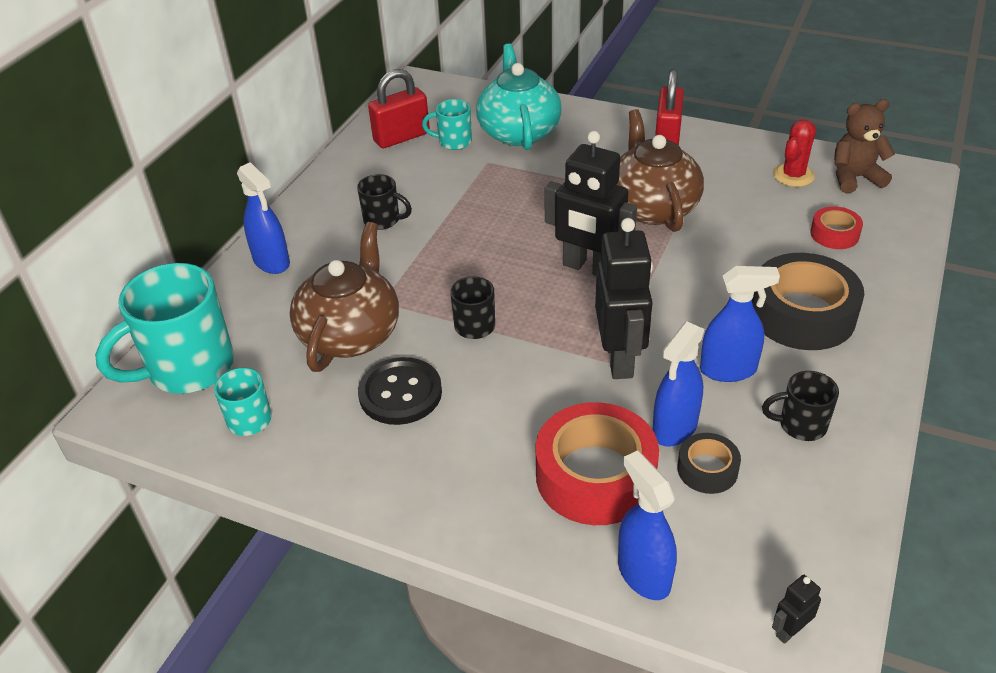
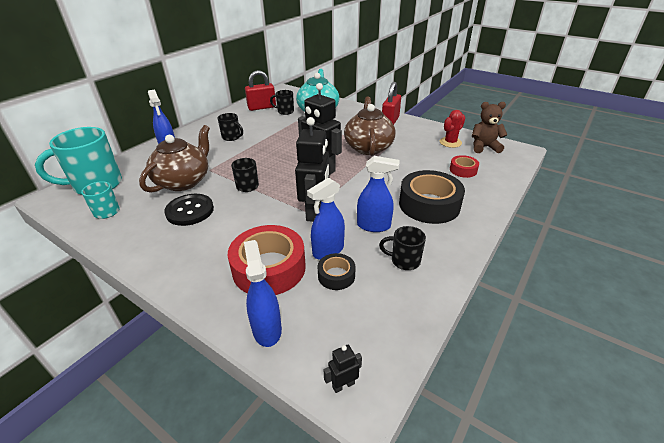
camera: 10 degrees right, 5 degrees down
turquoise mug [422,99,472,150] -> black mug [270,90,294,115]

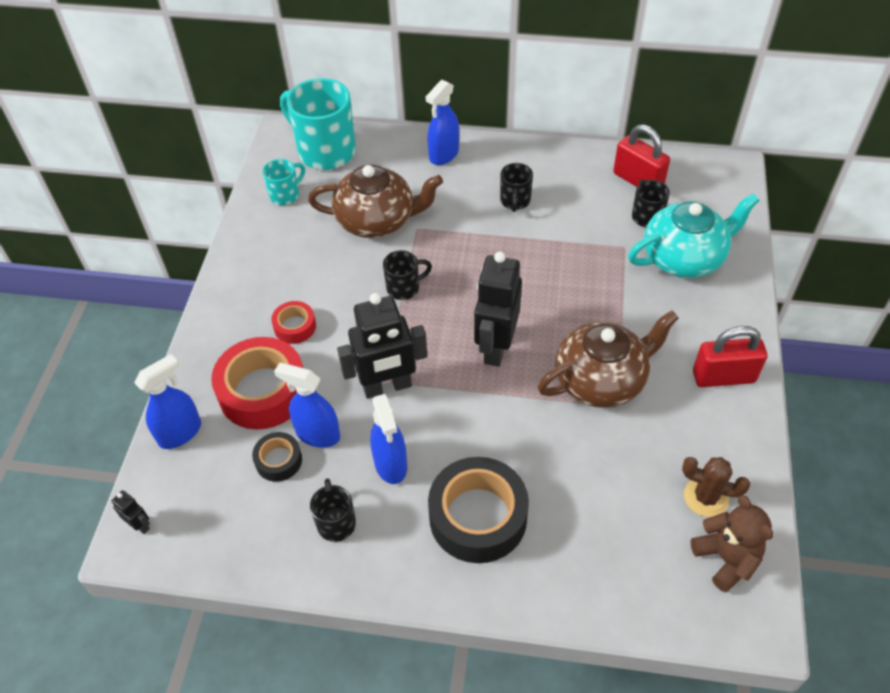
camera: 65 degrees right, 15 degrees up
black button [164,194,214,226] -> none
red cactus [440,110,465,148] -> brown cactus [682,457,750,517]
red tape [450,155,479,178] -> red tape moved to [271,301,316,344]

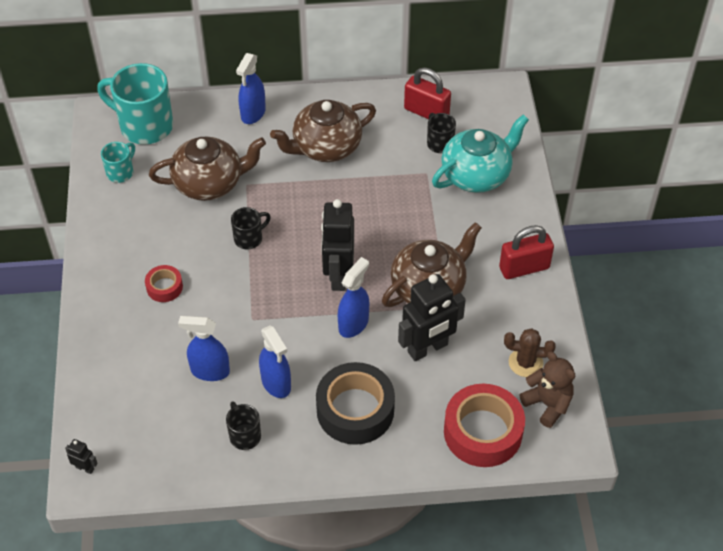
camera: 15 degrees left, 0 degrees up
blue spray bottle [134,354,201,449] -> blue spray bottle moved to [338,257,369,338]
red tape [211,337,303,429] -> red tape moved to [444,384,525,467]
black tape [252,432,302,482] -> none
black robot [337,293,427,399] -> black robot moved to [398,274,466,361]
black mug [500,163,533,212] -> brown teapot [270,100,376,162]

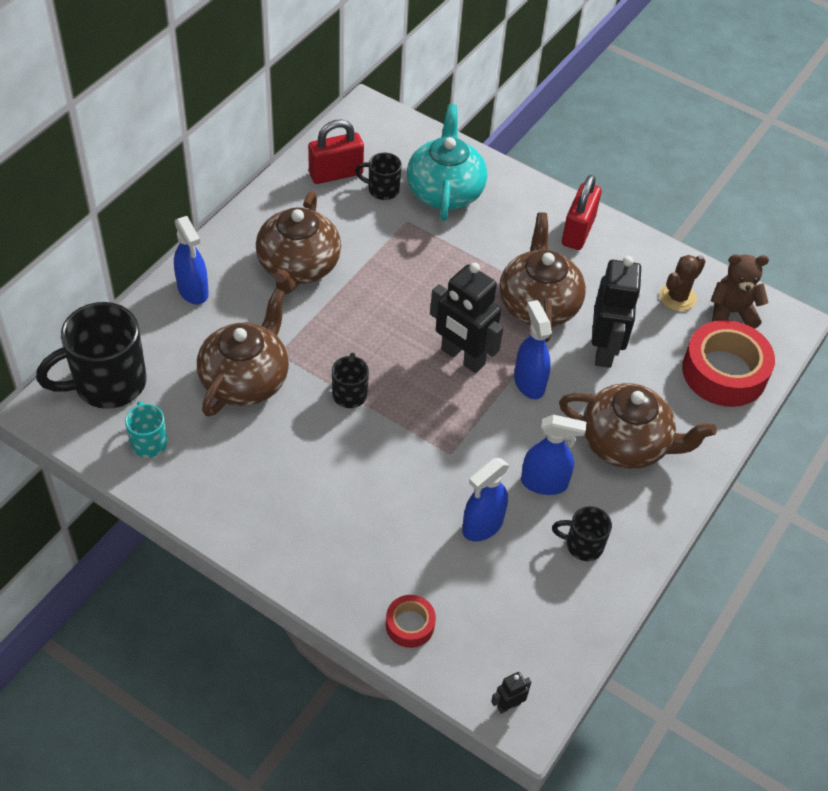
camera: 55 degrees left, 0 degrees up
turquoise mug [97,63,173,144] -> black mug [36,302,146,409]
red tape [145,265,183,302] -> red tape moved to [386,595,436,648]
black tape [316,362,395,445] -> brown teapot [559,383,717,469]

